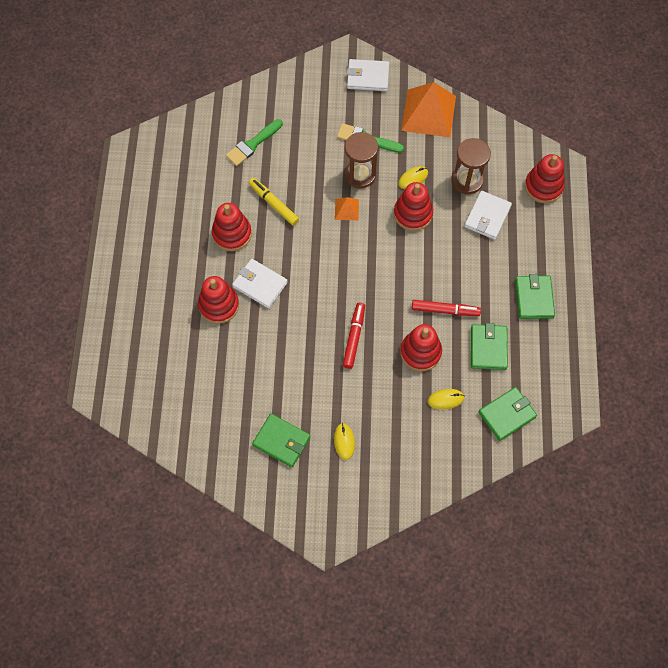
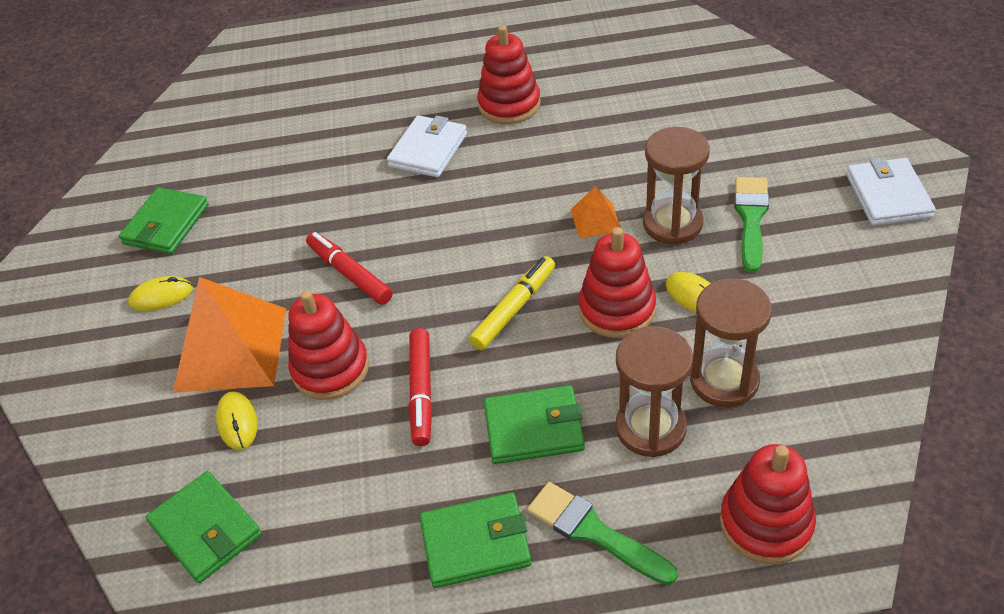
camera: 85 degrees right, 20 degrees down
red stacking toy [198,276,239,324] -> none
green brush [226,119,283,166] -> green brush moved to [527,482,678,585]
yellow marker [249,178,299,226] -> yellow marker moved to [469,256,555,350]
red marker [343,303,365,369] -> red marker turned 135 degrees counterclockwise [306,232,393,305]
orange pyramid [401,82,456,137] -> orange pyramid moved to [173,277,286,393]
white wallet [464,191,512,240] -> brown hourglass [616,326,693,457]
green wallet [471,323,508,370] -> green wallet moved to [484,385,585,464]

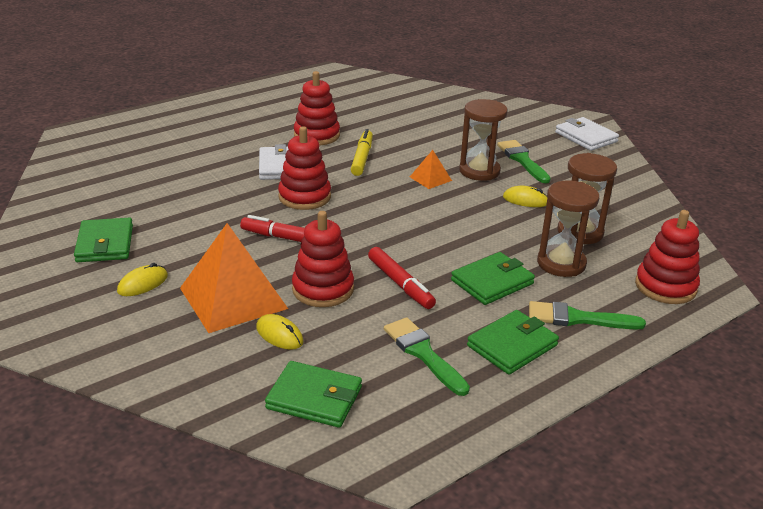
camera: 35 degrees left, 15 degrees down
yellow marker [469,256,555,350] -> yellow marker moved to [351,129,373,176]
red stacking toy [578,227,656,338] -> red stacking toy moved to [278,126,331,210]
none -> green brush [384,317,470,396]

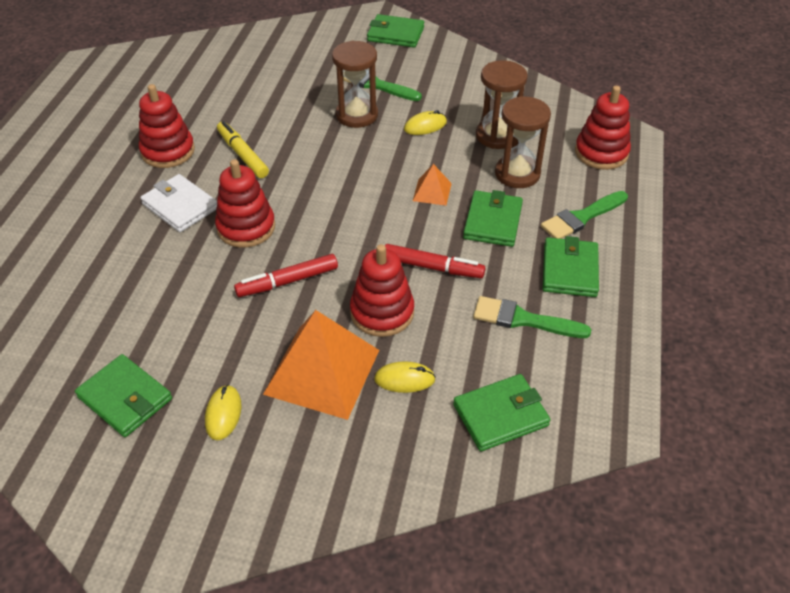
camera: 40 degrees left, 15 degrees up
orange pyramid [410,150,452,189] -> orange pyramid moved to [413,164,452,206]
white wallet [555,117,619,151] -> green wallet [367,14,424,47]

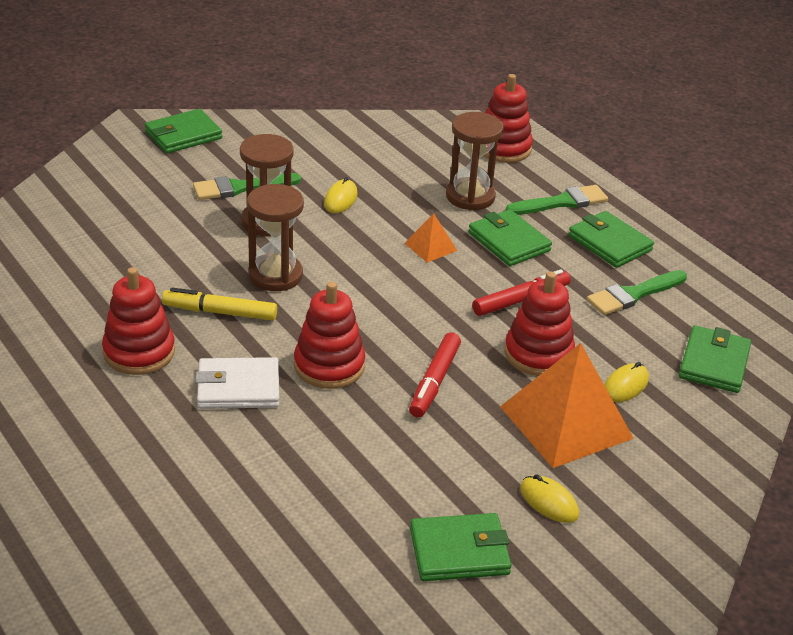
camera: 50 degrees left, 10 degrees down
brown hourglass [476,60,528,149] -> brown hourglass moved to [247,184,304,291]
green brush [541,191,628,239] -> green brush turned 120 degrees counterclockwise [505,185,608,215]

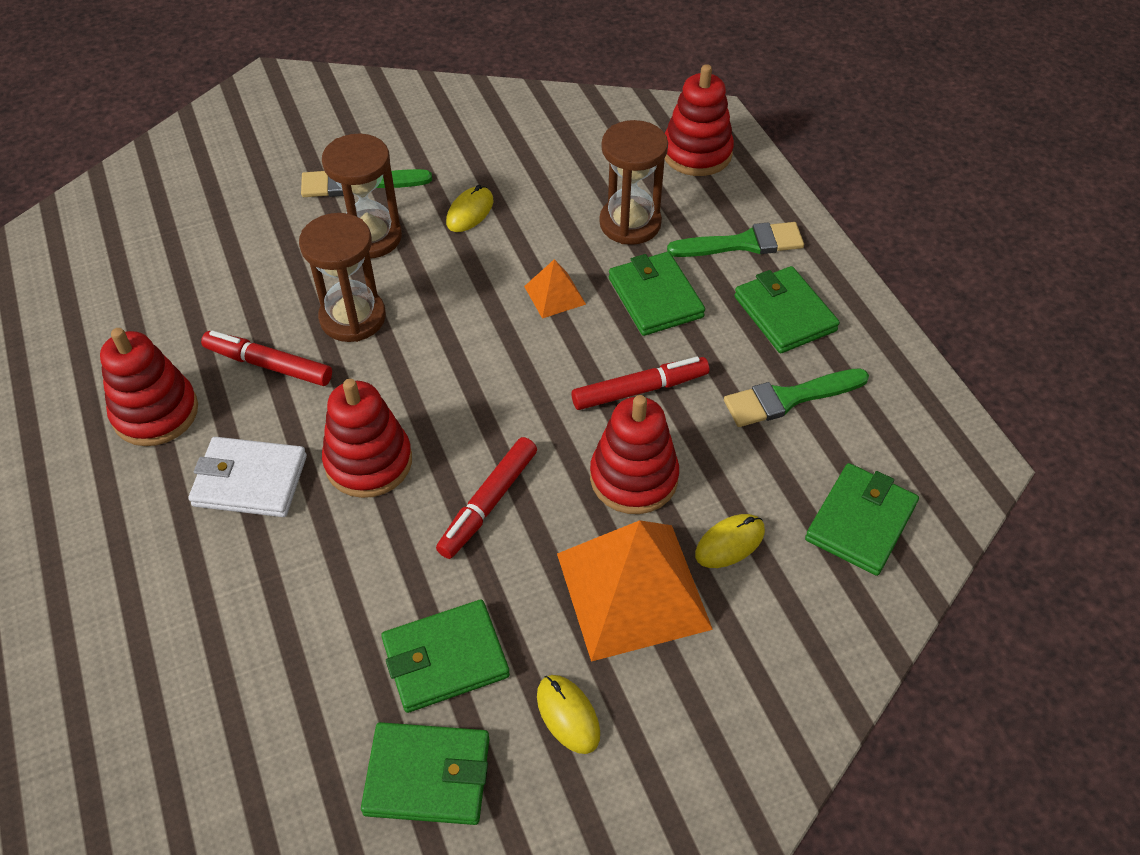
camera: 15 degrees right, 15 degrees up
green wallet [145,109,222,153] -> green wallet moved to [381,600,510,713]
yellow marker [162,288,277,320] -> red marker [201,330,332,386]

